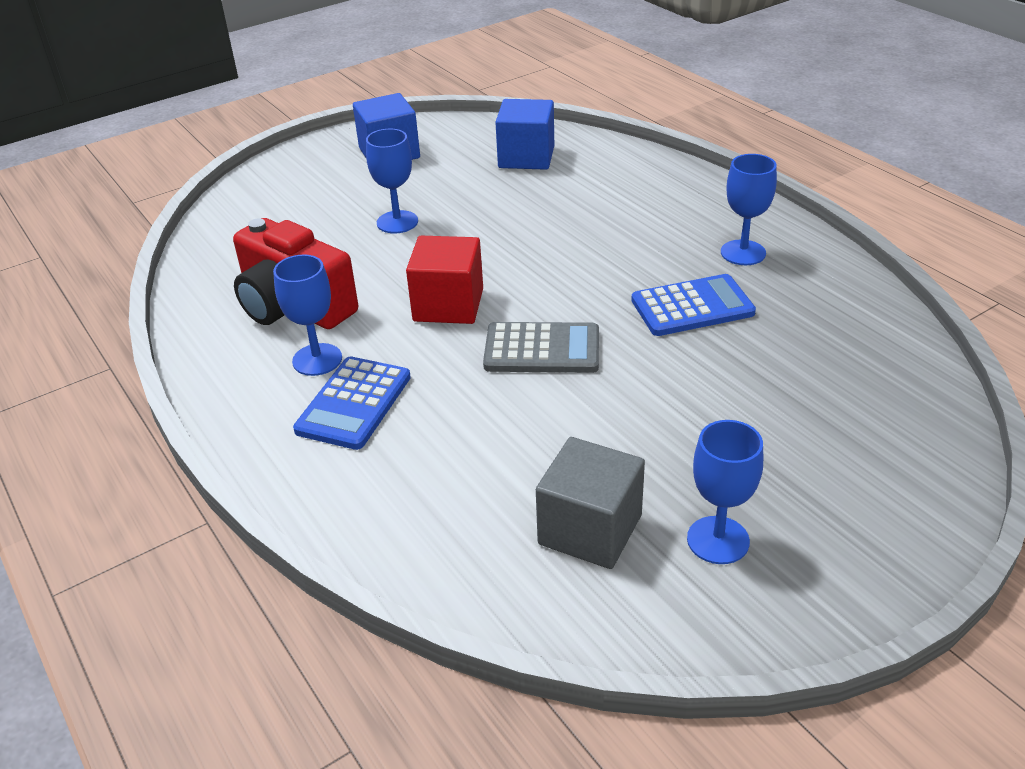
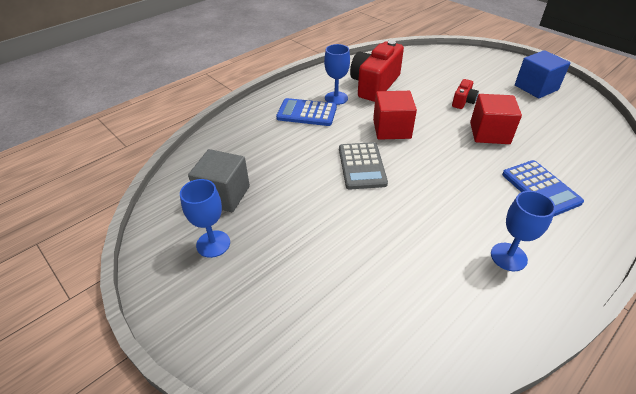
camera: 80 degrees right, 5 degrees up
blue goblet [366,129,418,233] -> red camera [452,79,479,109]
blue cube [495,99,554,170] -> none
blue calculator [631,274,756,336] -> blue calculator moved to [502,160,584,217]
none -> red cube [470,94,522,144]

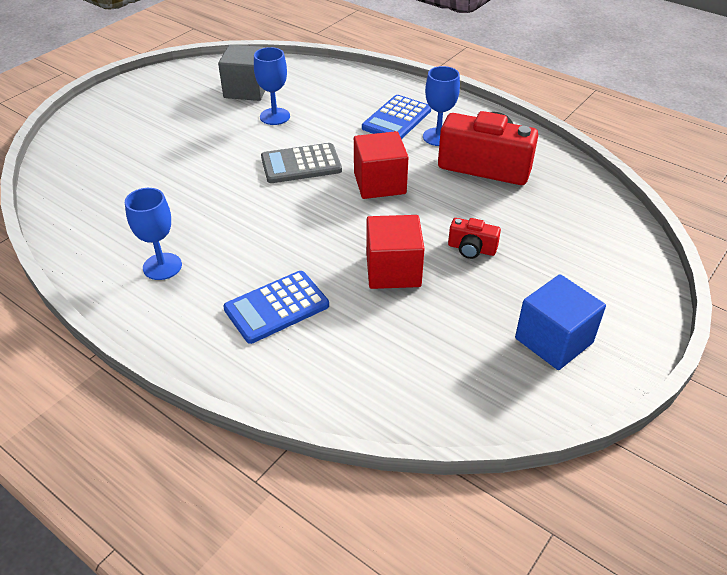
camera: 80 degrees right, 0 degrees up
blue goblet [180,179,230,258] -> blue goblet moved to [254,47,290,125]
blue calculator [276,98,337,126] -> blue calculator turned 150 degrees counterclockwise [362,95,431,139]

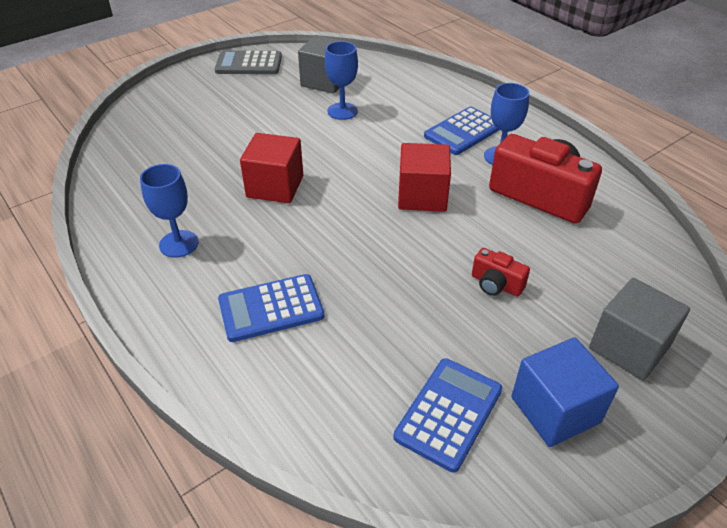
camera: 15 degrees right, 0 degrees up
grey calculator [261,143,342,183] -> grey calculator moved to [215,50,282,74]
red cube [366,215,424,289] -> red cube moved to [240,133,303,203]
none -> blue calculator [393,358,502,472]
none -> grey cube [589,278,690,381]

